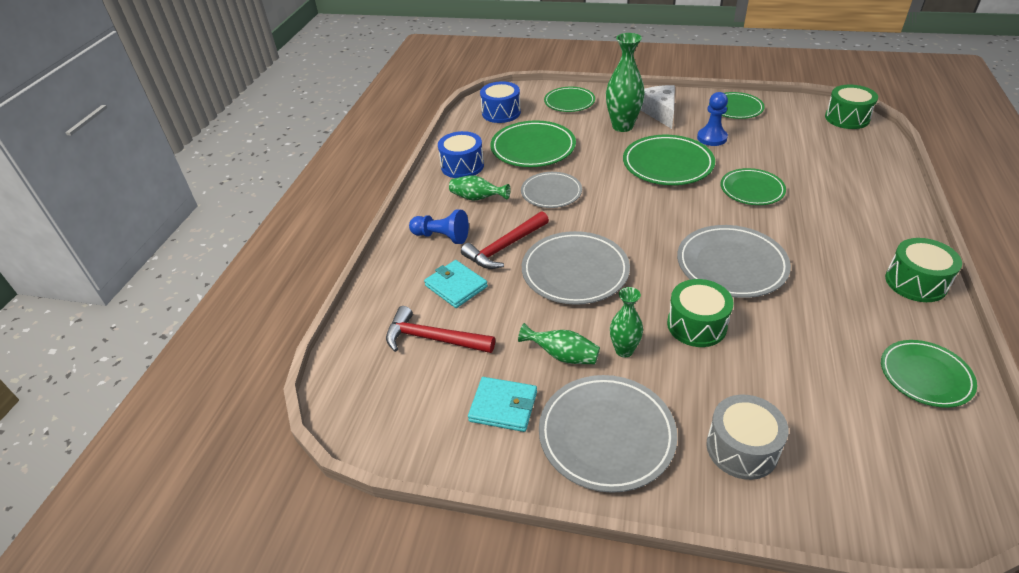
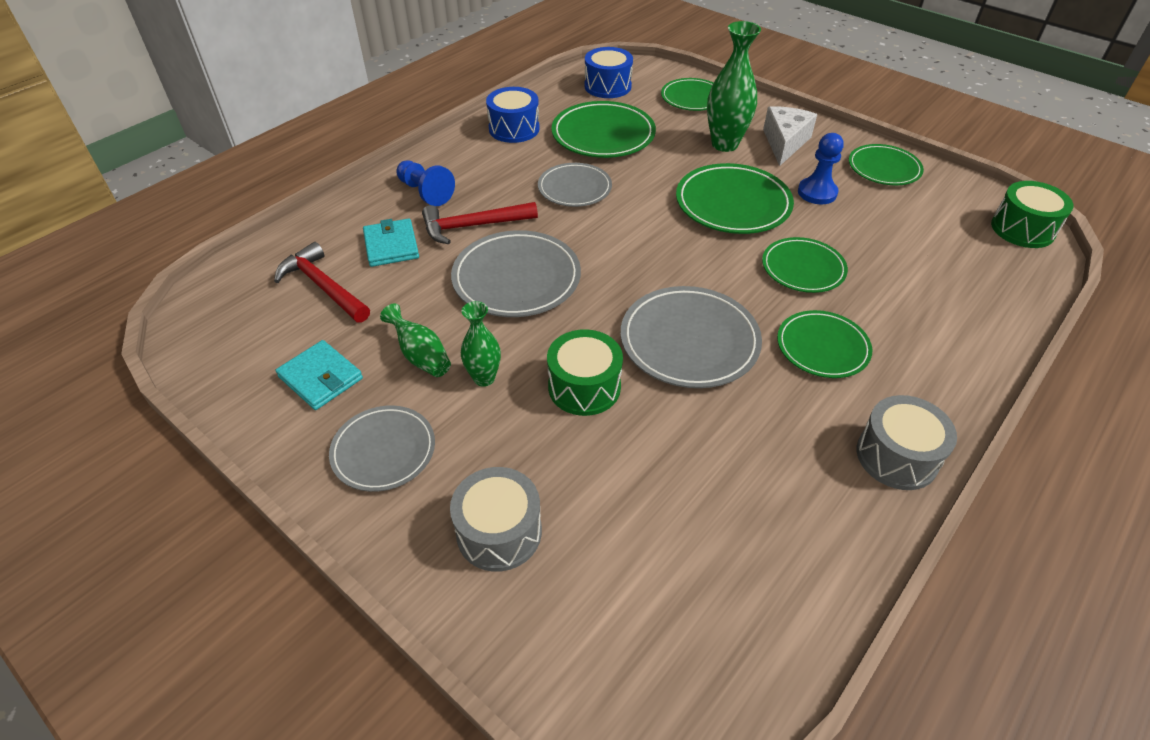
camera: 25 degrees right, 5 degrees up
green vase [449,175,511,201] -> none
grey plate [539,375,677,493] -> grey plate [329,406,435,492], size x0.66
green plate [881,340,977,408] -> green plate moved to [777,310,872,378]
green drum [885,238,962,302] -> grey drum [856,395,957,490]

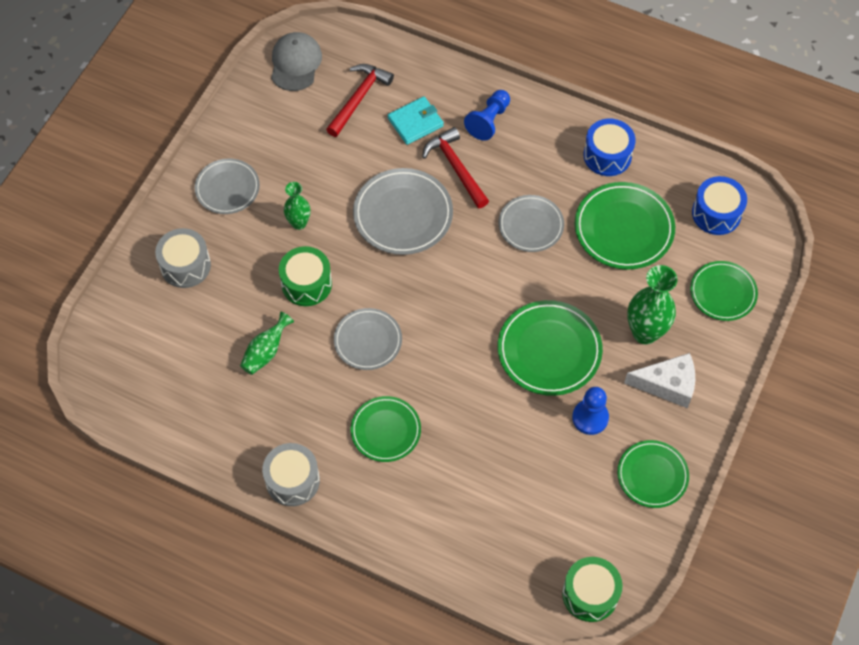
camera: 75 degrees right, 15 degrees up
turquoise wallet [276,340,363,410] -> none
green vase [380,303,451,377] -> green vase moved to [240,312,294,375]
grey plate [621,286,762,388] -> grey plate [334,308,402,370], size x0.66
green plate [762,237,848,293] -> none
none -> grey cap [271,32,322,91]

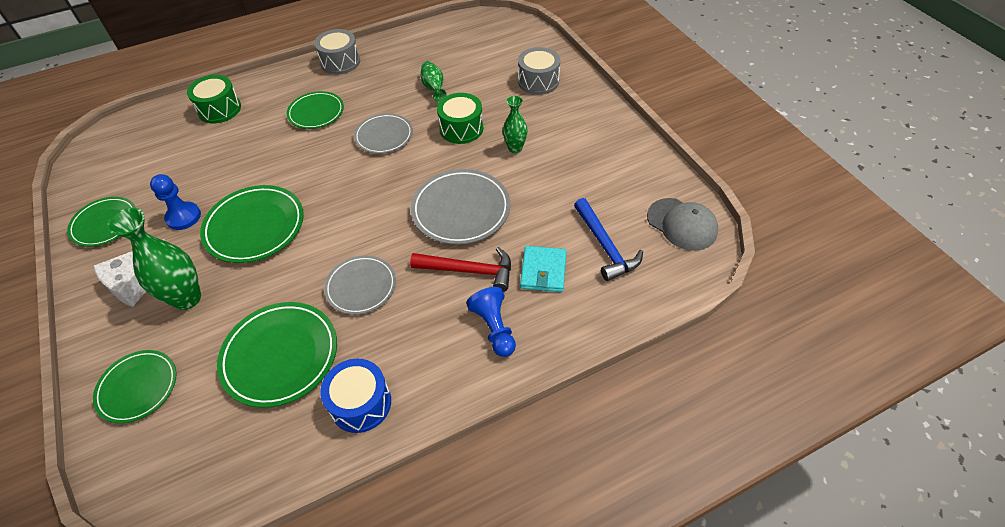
camera: 130 degrees right, 10 degrees down
grey plate [195,158,260,214] -> none
red hammer [326,64,394,137] -> blue hammer [574,198,643,281]
green drum [562,557,623,622] -> green drum moved to [187,75,241,123]
blue drum [692,176,747,235] -> none

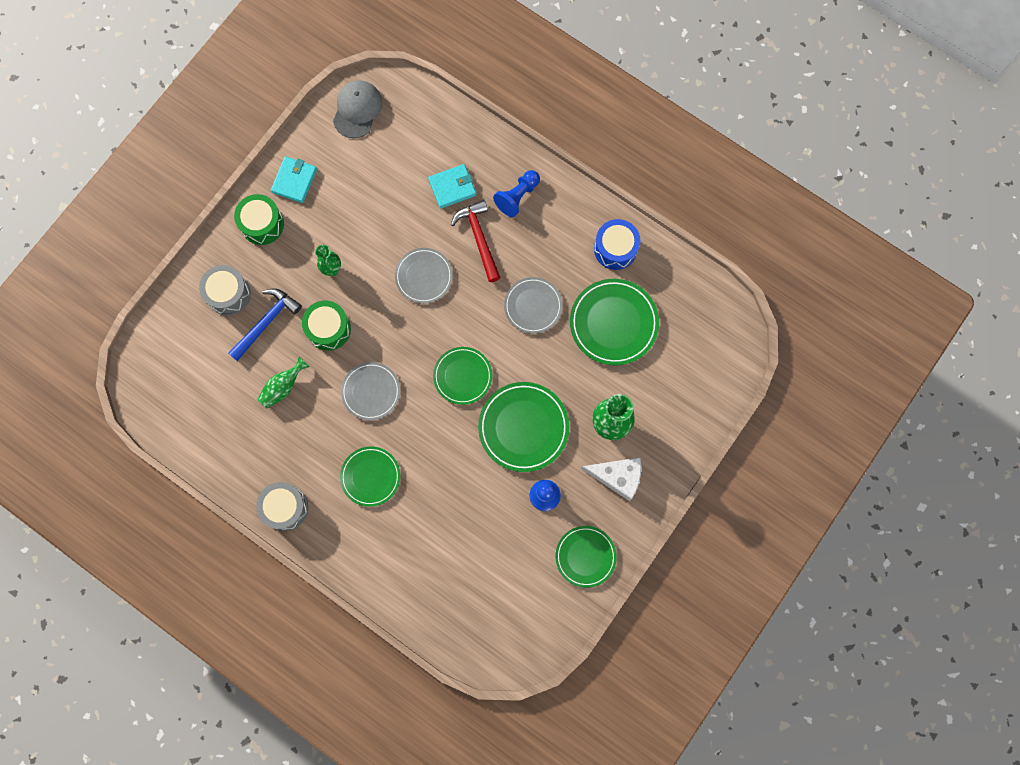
camera: 120 degrees left, 25 degrees up
green plate [93,350,177,423] -> green plate moved to [433,347,492,405]
green drum [187,75,241,123] -> green drum moved to [234,194,284,245]
grey plate [411,169,510,245] -> grey plate [395,248,453,304], size x0.66
blue hammer [574,198,643,281] -> blue hammer moved to [228,288,302,361]
none -> turquoise wallet [271,156,317,203]

